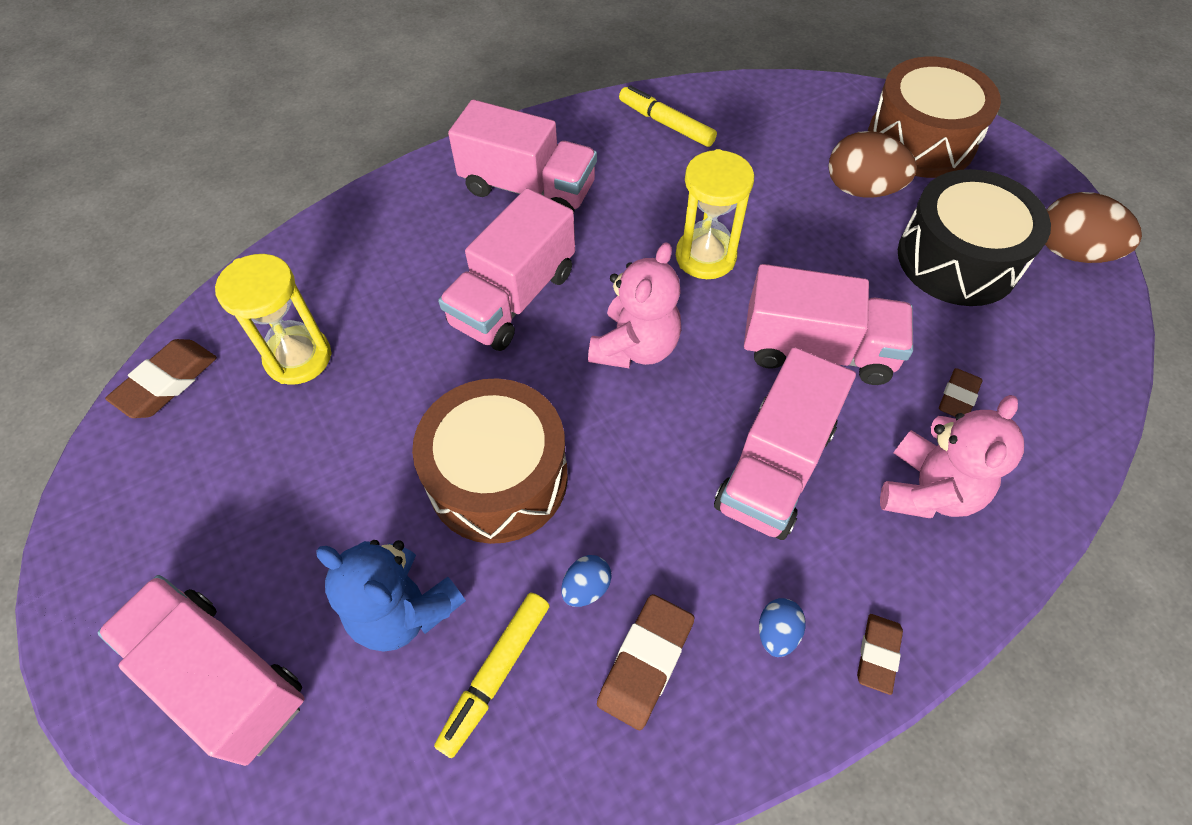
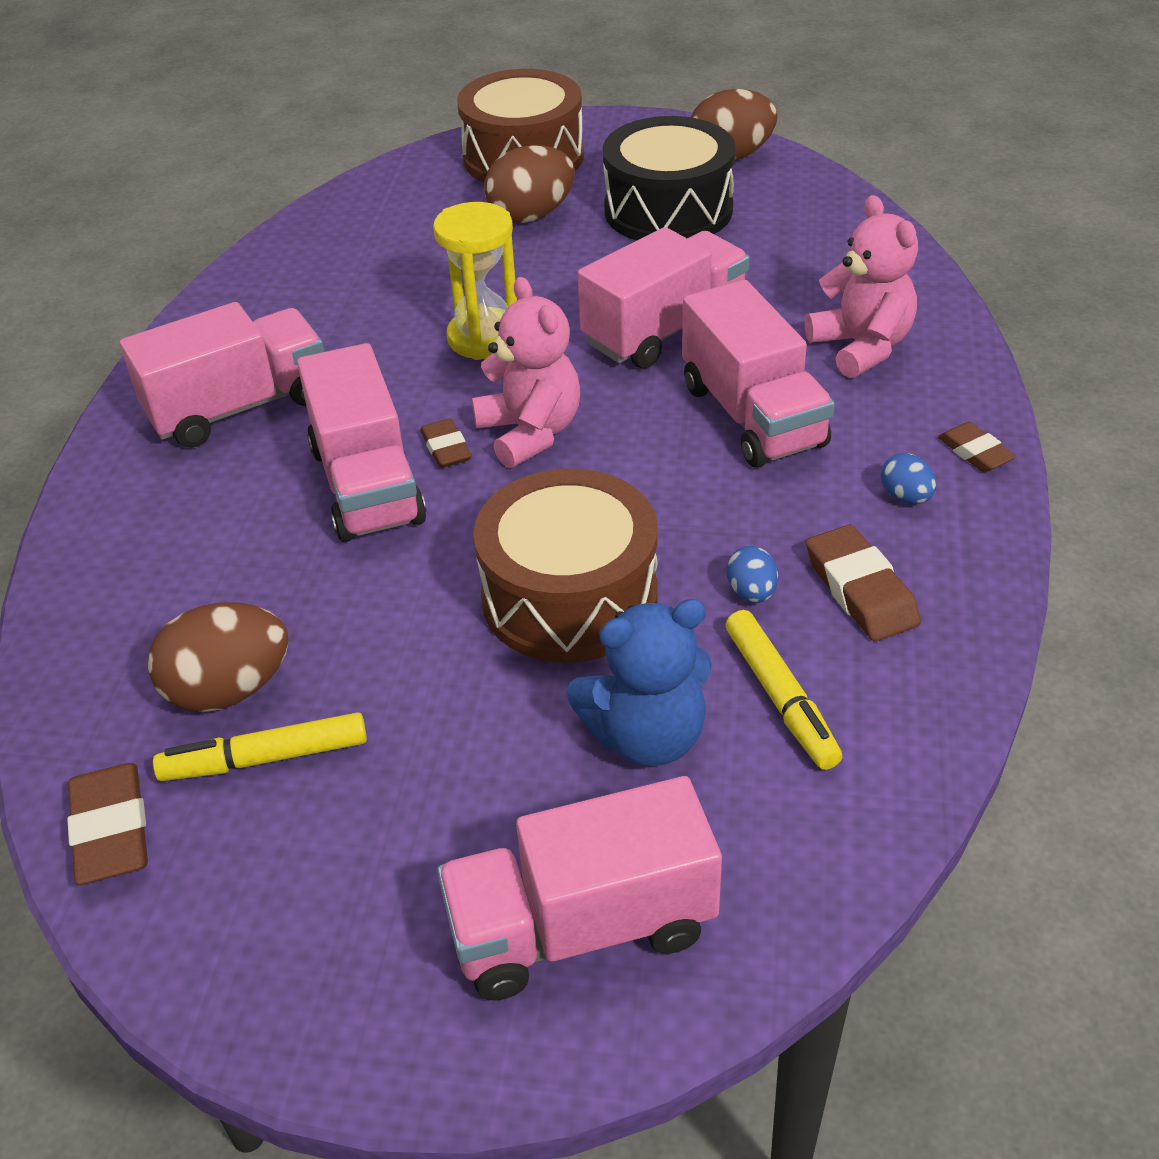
camera: 50 degrees left, 15 degrees down
yellow hourglass [215,254,332,385] -> brown egg [148,603,289,712]
yellow marker [619,85,717,147] -> yellow marker moved to [153,712,367,781]
brown eraser [939,368,982,417] -> brown eraser moved to [420,419,472,468]

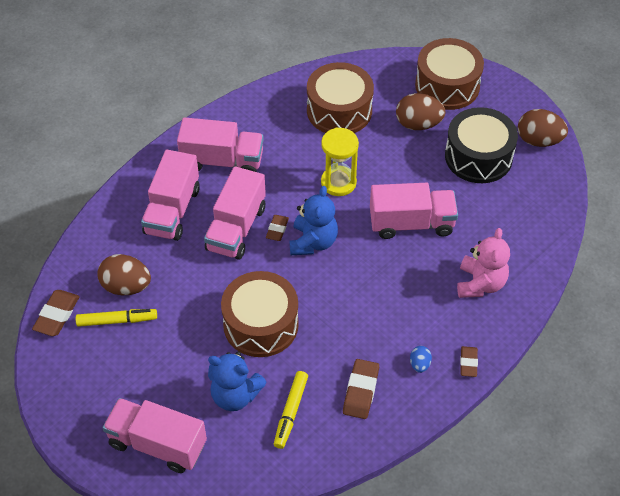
camera: 35 degrees right, 10 degrees up
yellow marker [153,712,367,781] -> yellow marker turned 150 degrees clockwise [76,309,157,327]
pink teddy bear [472,277,580,468] -> blue teddy bear [290,186,338,255]
pink truck [682,280,835,468] -> pink truck moved to [141,150,200,241]
blue egg [727,546,778,603] -> none
none -> brown drum [307,62,374,133]

